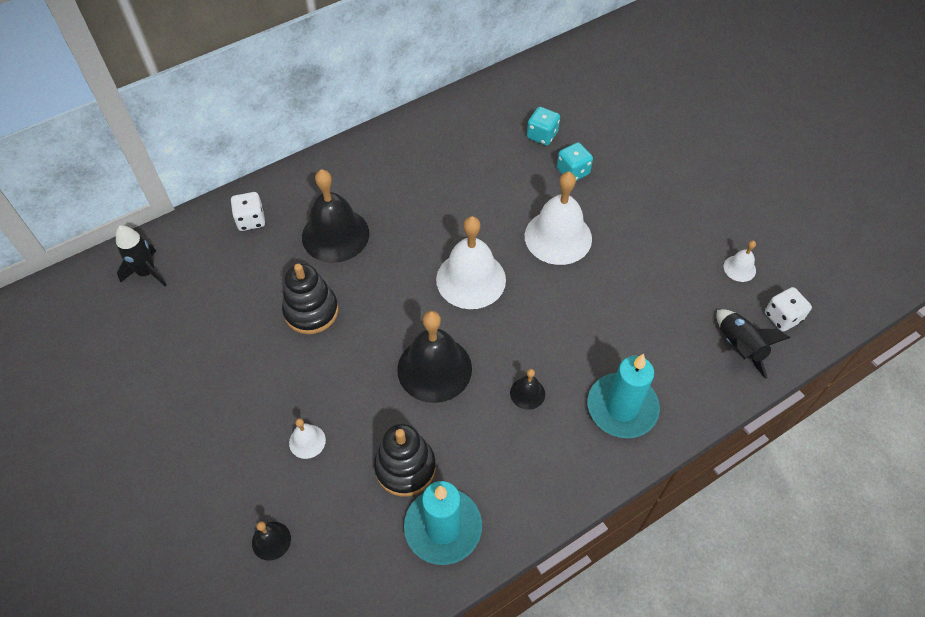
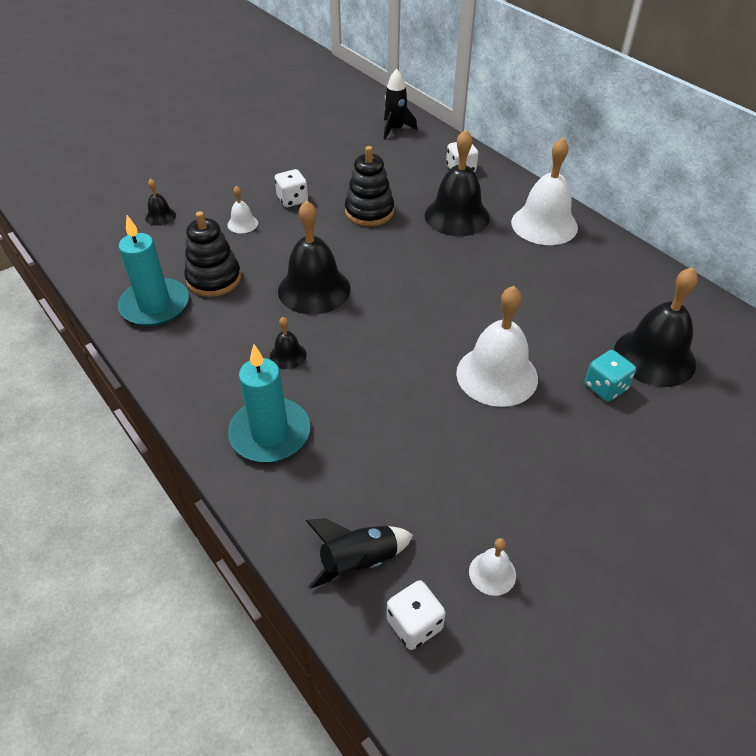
camera: 85 degrees right, 10 degrees down
white bell [436,216,506,309] -> white bell moved to [511,137,578,245]
turquoise dice [527,107,560,146] -> black bell [614,267,698,387]
none -> white dice [275,169,308,207]

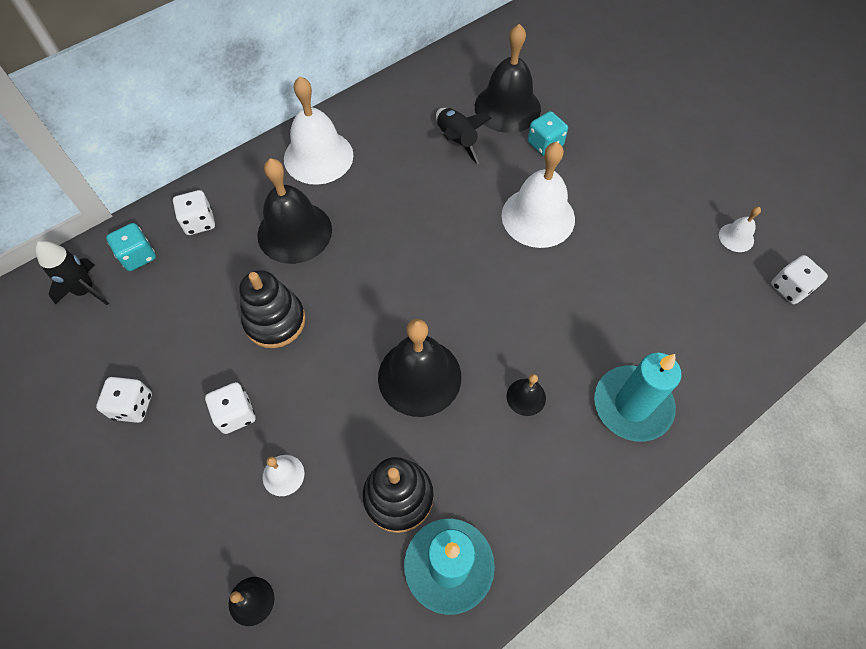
camera: 90 degrees left, 15 degrees up
black rocket [306,518,413,589] -> black rocket moved to [436,108,492,165]
none -> white dice [96,377,152,423]
none -> turquoise dice [106,223,156,271]

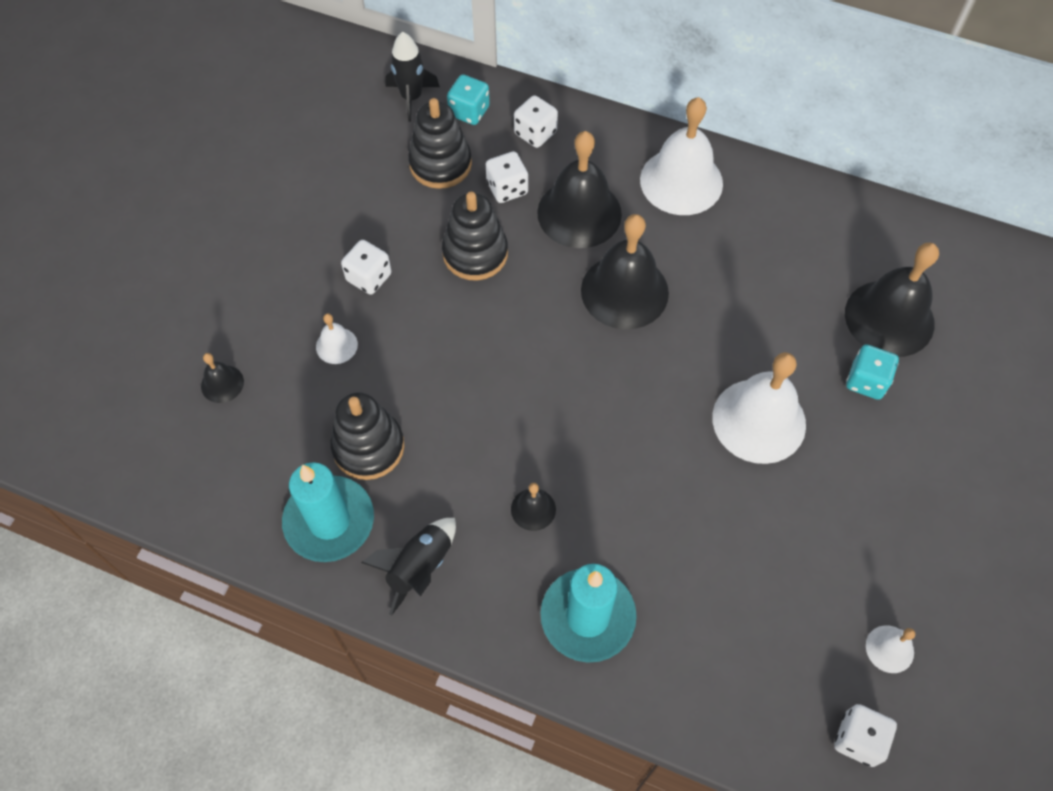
camera: 60 degrees right, 0 degrees up
white dice [96,377,152,423] -> white dice moved to [486,151,528,203]
black bell [378,319,461,417] -> black bell moved to [581,214,669,329]
black rocket [436,108,492,165] -> black rocket moved to [361,518,456,616]
none -> black stacking toy [408,98,472,189]

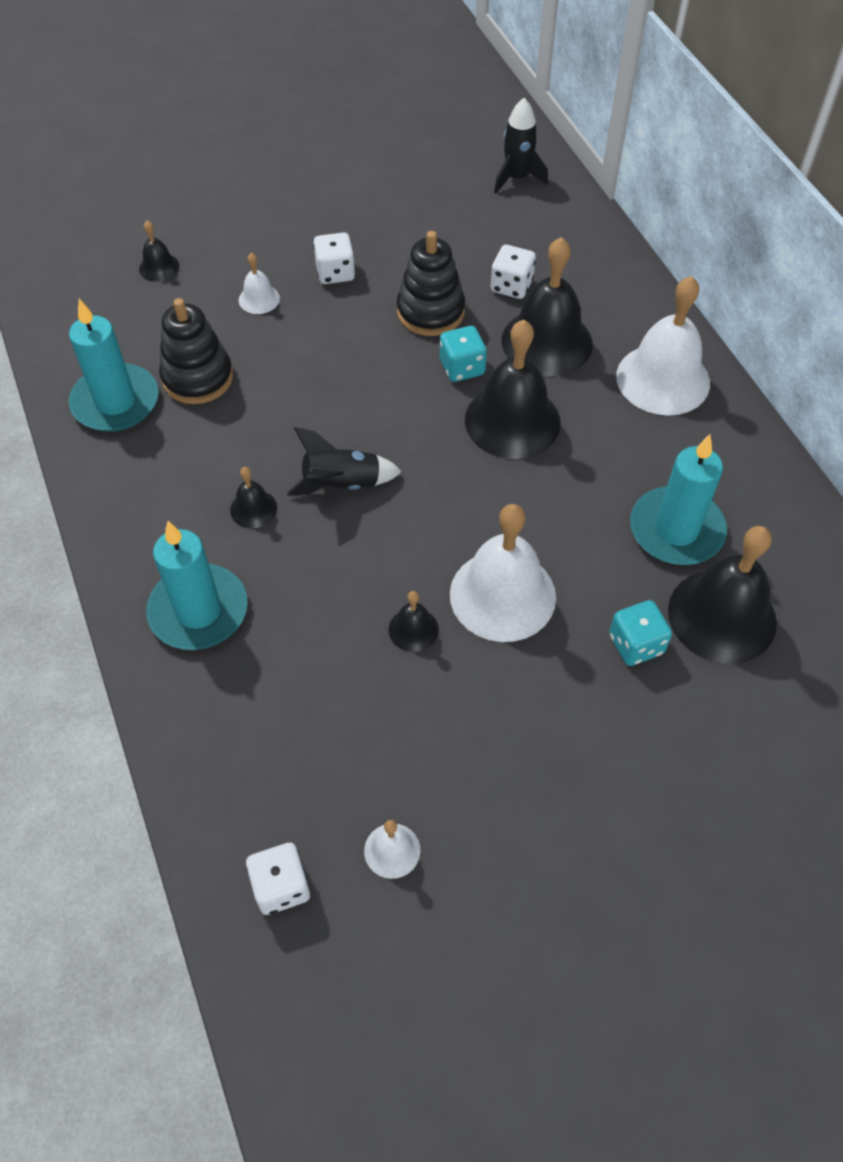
camera: 45 degrees right, 5 degrees down
black rocket [361,518,456,616] -> black rocket moved to [287,427,402,496]
black stacking toy [408,98,472,189] -> none
turquoise dice [447,74,490,125] -> turquoise dice moved to [440,326,487,382]
white dice [514,95,558,148] -> none
none -> black bell [389,591,439,652]
none -> turquoise candle [630,434,727,565]

